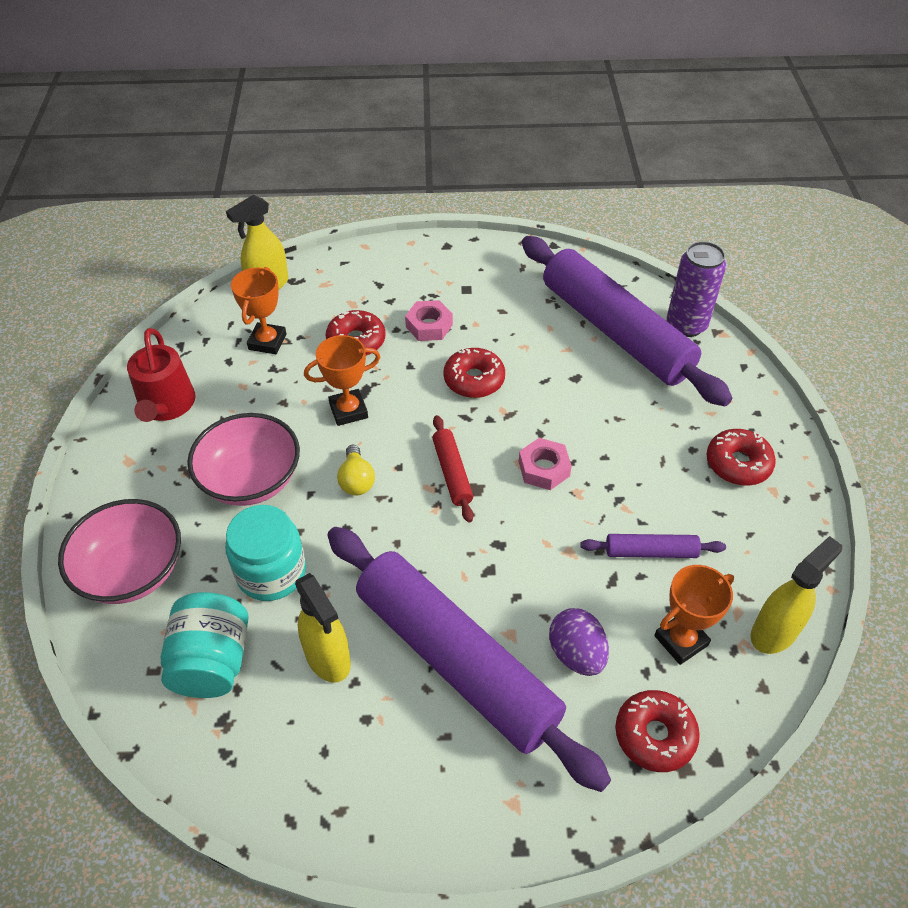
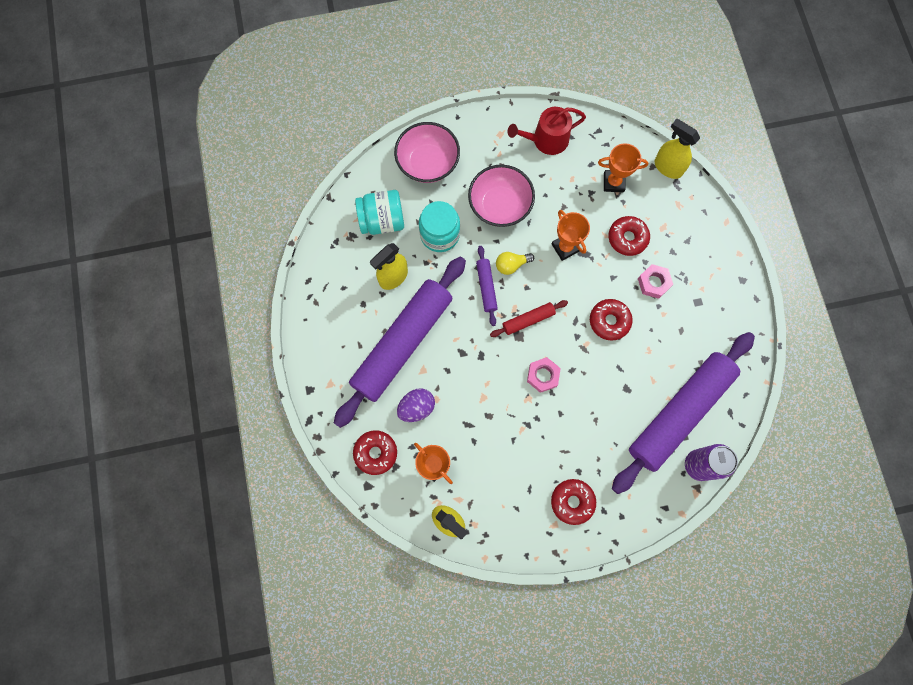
camera: 80 degrees right, 25 degrees up
purple rolling pin [580,534,726,558] -> purple rolling pin moved to [476,246,498,326]

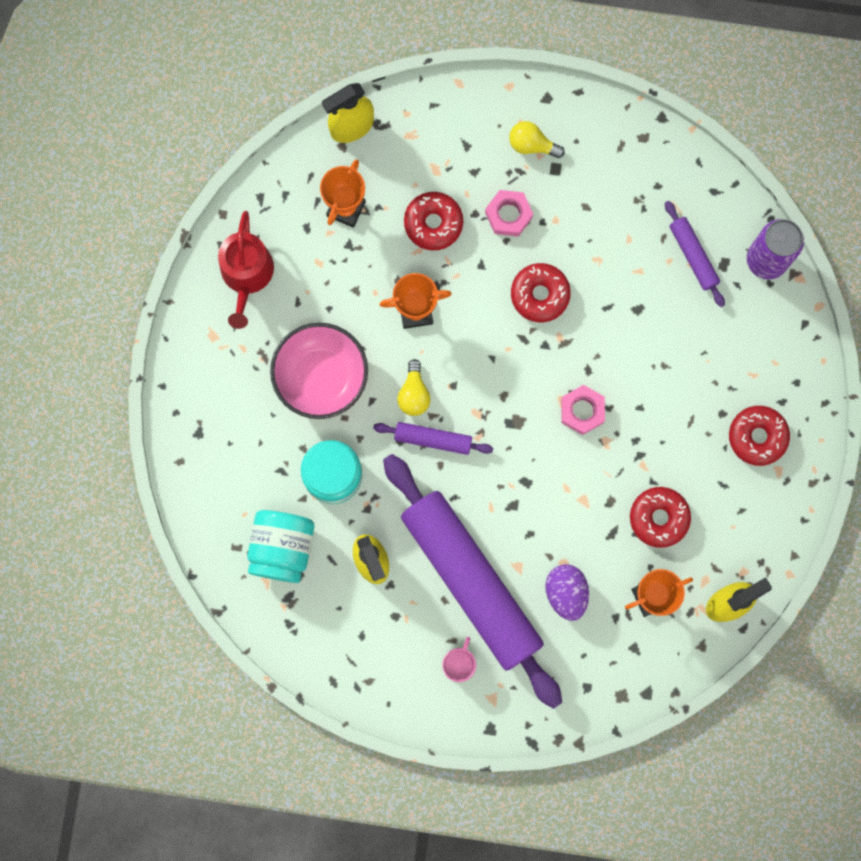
camera: 70 degrees left, 5 degrees up
red donut [353,430,397,475] -> red donut moved to [630,487,691,548]
pink bowl [394,122,460,183] -> none
red rolling pin [490,300,568,337] -> none
purple rolling pin [612,332,755,494] -> purple rolling pin [665,201,725,307], size x0.41
none -> pink mug [442,637,476,682]
none -> yellow light bulb [509,121,565,158]

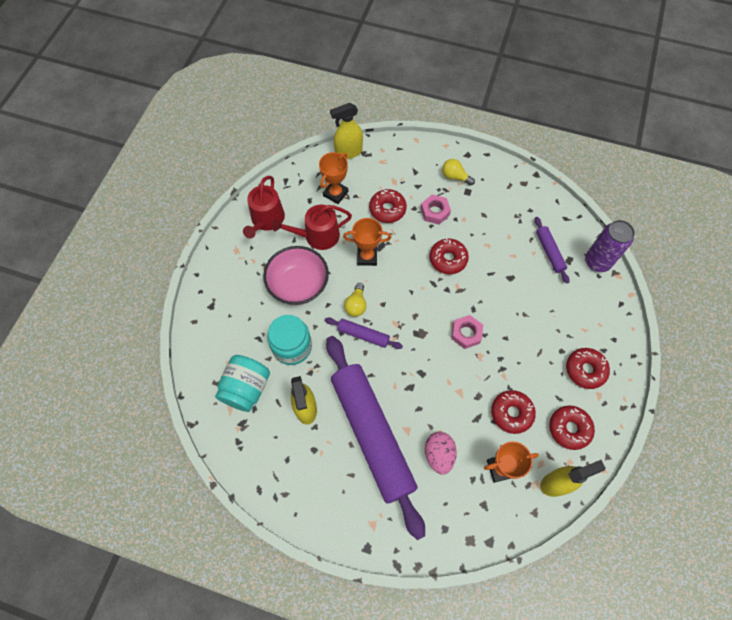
camera: 10 degrees right, 15 degrees down
pink mug [442,637,476,682] -> none
purple egg [546,564,589,621] -> pink egg [425,432,457,475]
none -> red watering can [272,205,352,250]
none -> red donut [549,405,595,450]

